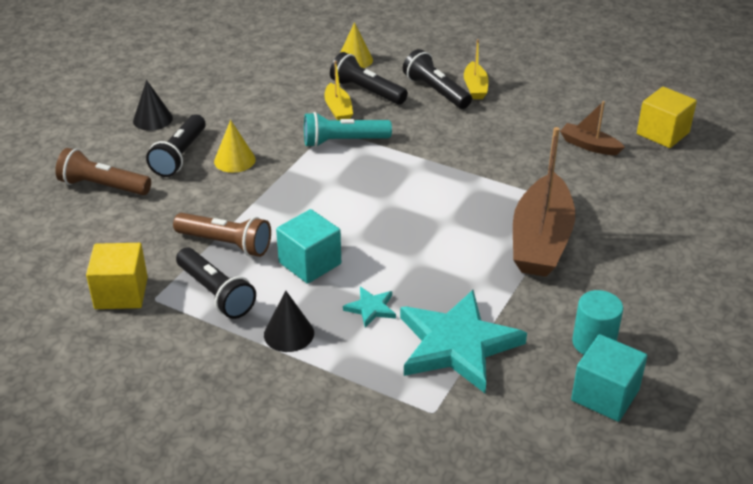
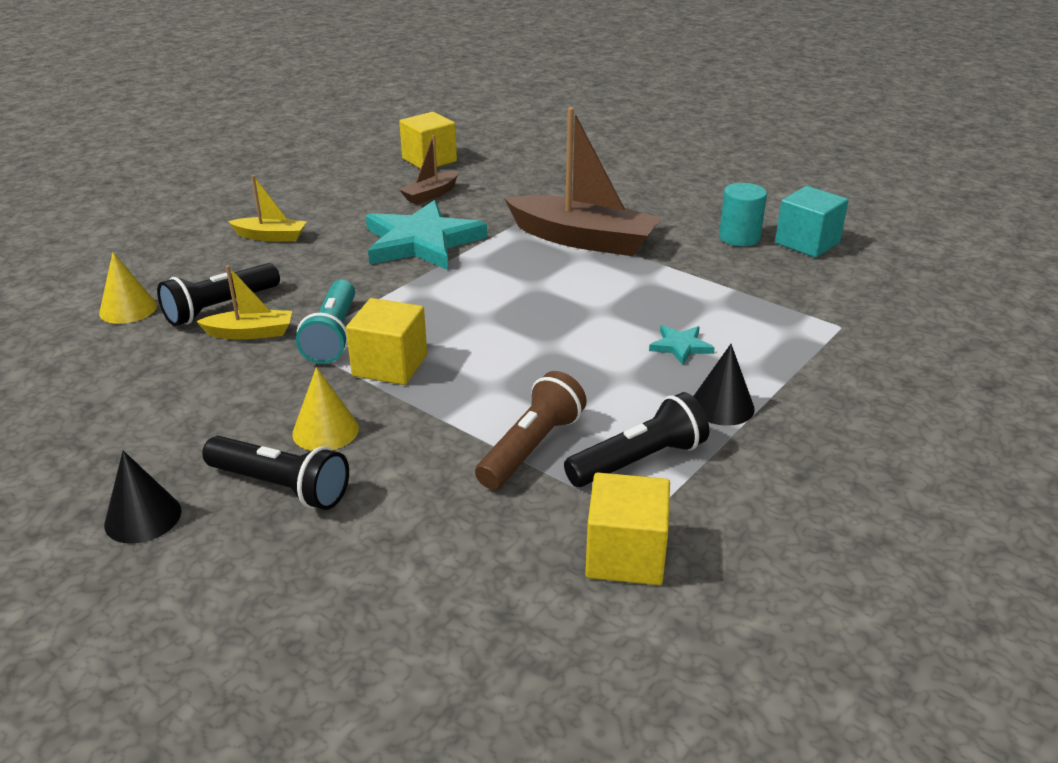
camera: 80 degrees left, 5 degrees down
brown flashlight [55,148,151,195] -> none
turquoise cube [276,209,341,284] -> none
turquoise star [400,290,527,393] -> turquoise star moved to [366,200,487,270]
black flashlight [403,49,472,109] -> none
none -> yellow cube [346,298,427,385]

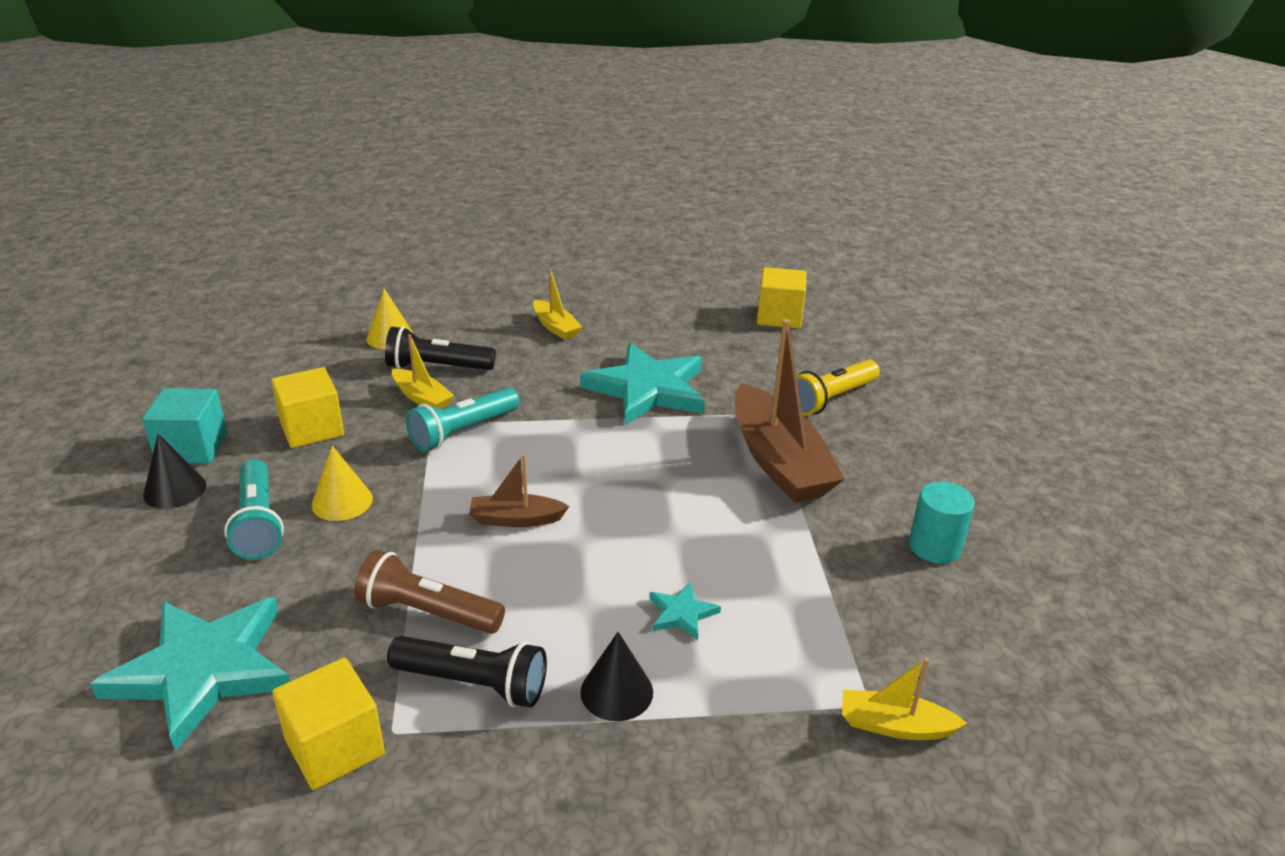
camera: 45 degrees right, 0 degrees up
black flashlight [202,436,349,510] -> turquoise flashlight [224,459,284,560]
yellow cube [346,298,427,385] -> yellow cube moved to [271,367,344,448]
brown boat [399,135,459,204] -> brown boat moved to [469,454,569,527]
brown flashlight [475,371,587,490] -> brown flashlight turned 150 degrees counterclockwise [355,550,505,634]
turquoise cube [775,186,848,258] -> turquoise cube moved to [142,388,228,464]
none -> turquoise star [90,597,290,751]
none -> yellow flashlight [797,359,880,416]
none -> yellow boat [842,658,967,740]

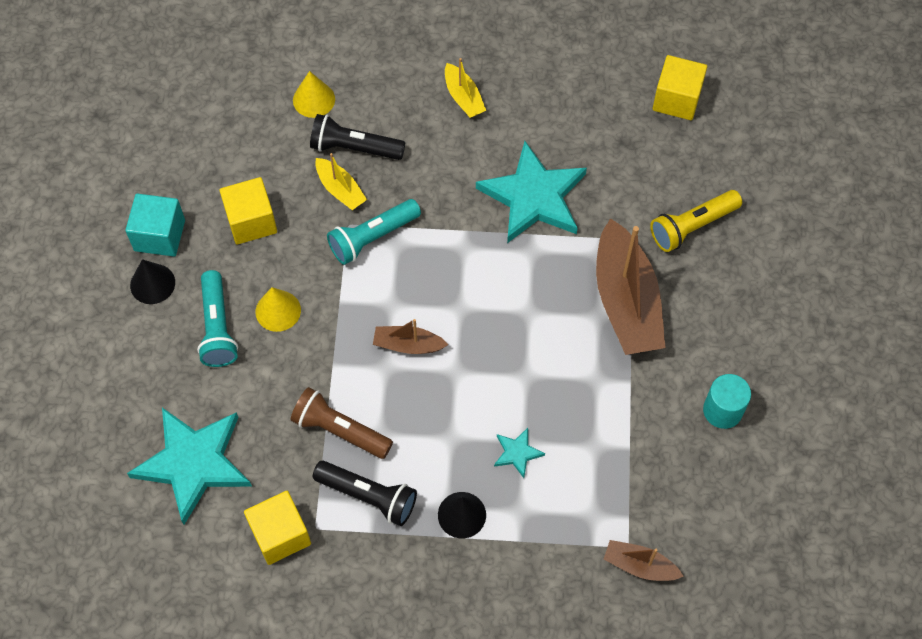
camera: 10 degrees right, 30 degrees up
yellow boat [842,658,967,740] -> brown boat [604,540,684,581]

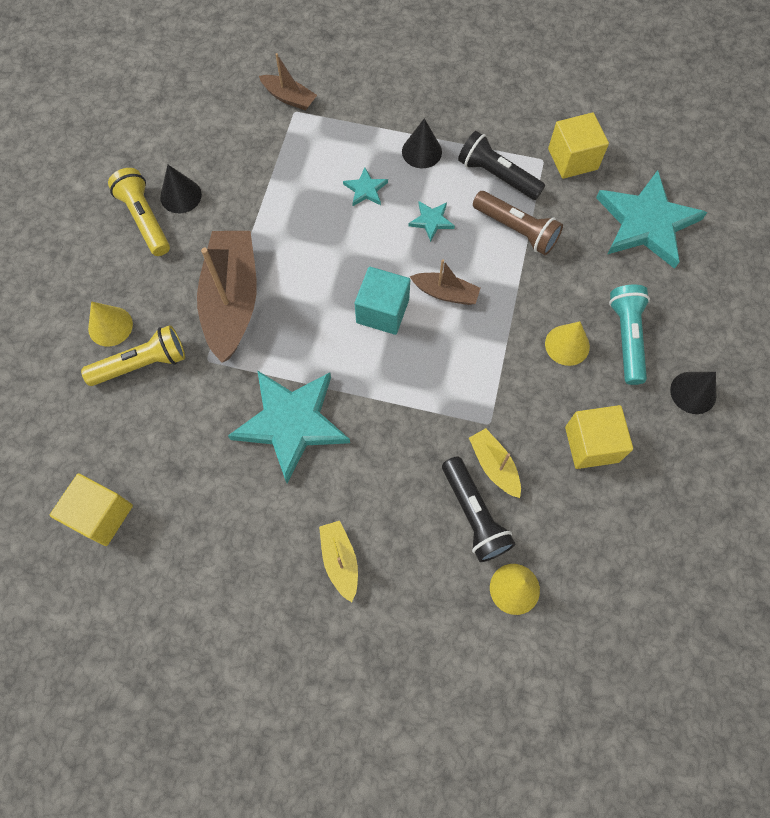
camera: 170 degrees left, 5 degrees up
turquoise cube [125,194,185,256] -> turquoise cube moved to [355,267,410,335]
black flashlight [310,114,405,160] -> black flashlight turned 45 degrees clockwise [442,456,516,562]
turquoise flashlight [327,199,421,265] -> none
turquoise cylinder [703,374,751,429] -> black cone [160,165,202,213]
none -> yellow cone [88,301,133,347]
none -> yellow flashlight [108,168,170,256]
none -> turquoise star [408,201,455,242]

